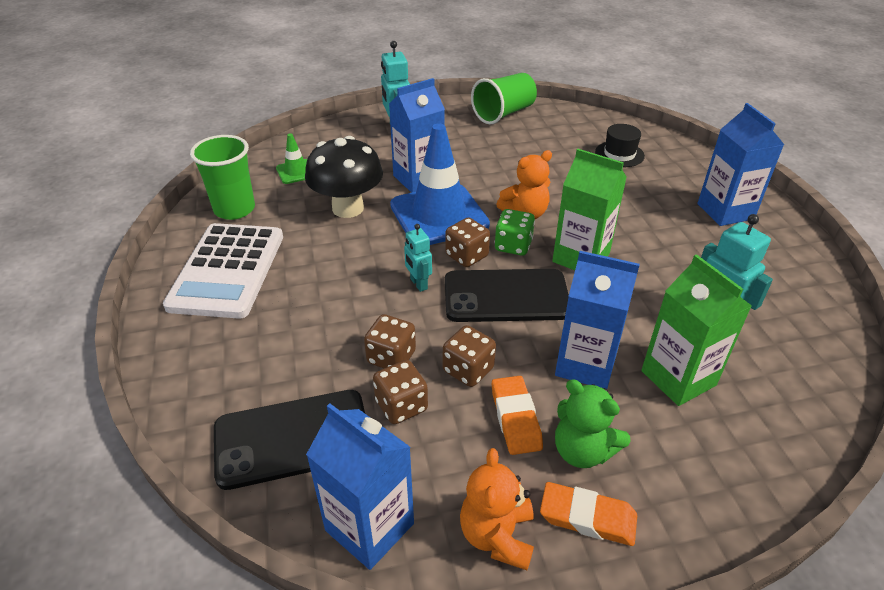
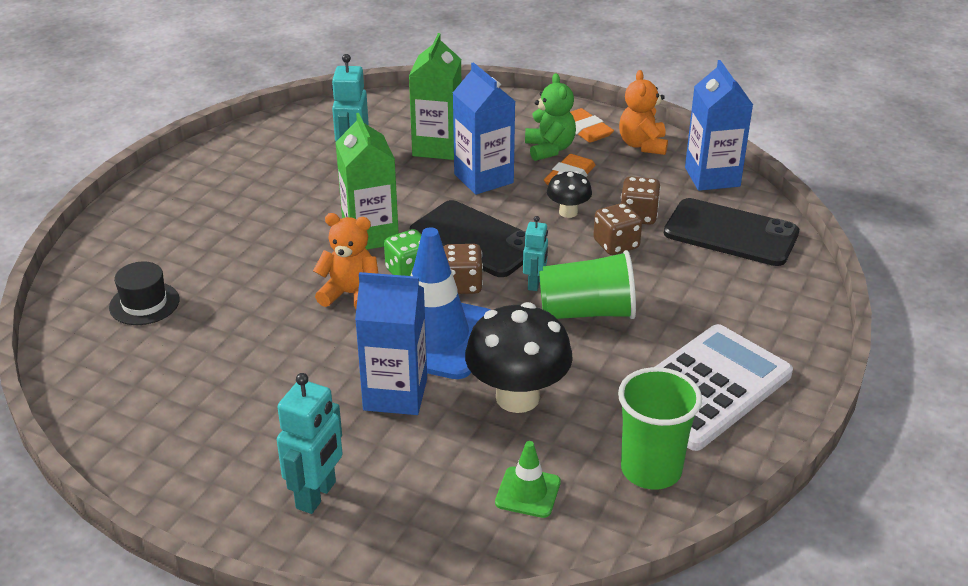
camera: 140 degrees left, 5 degrees down
brown dice [443,325,496,387] -> black mushroom [547,171,592,218]
orange teddy bear [460,448,534,570] -> orange teddy bear turned 135 degrees clockwise [619,70,668,155]
green cup [471,73,537,124] -> green cup moved to [539,250,636,319]
blue carton [697,103,784,226] -> none

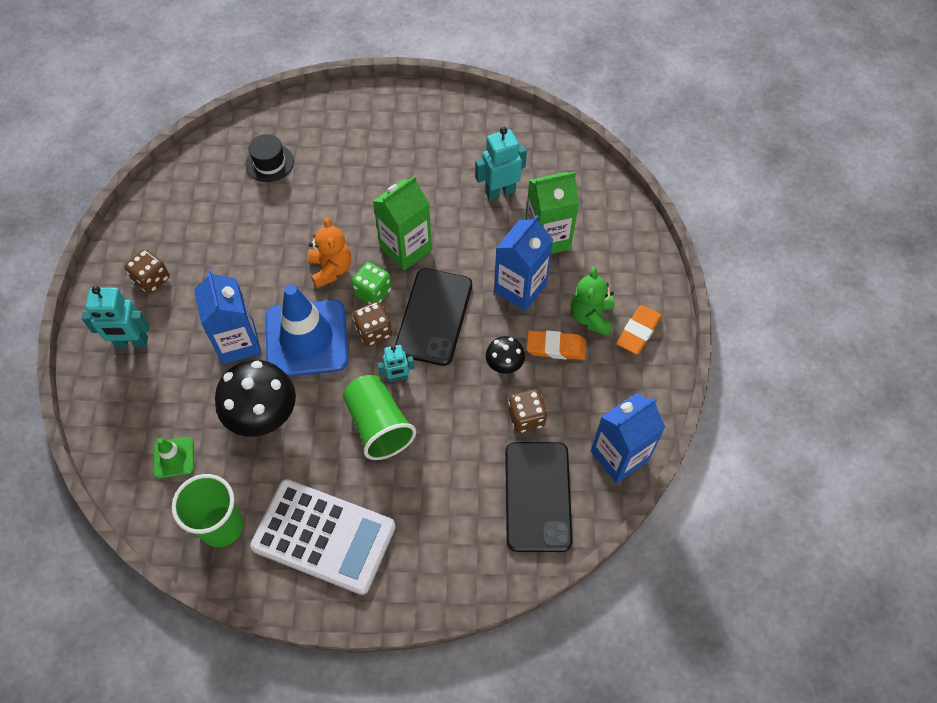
camera: 65 degrees right, 25 degrees up
green teddy bear [525,73,576,161] -> green teddy bear turned 135 degrees clockwise [571,267,614,336]
brown dice [593,203,642,255] -> brown dice moved to [124,249,170,294]
orange teddy bear [619,70,668,155] -> none

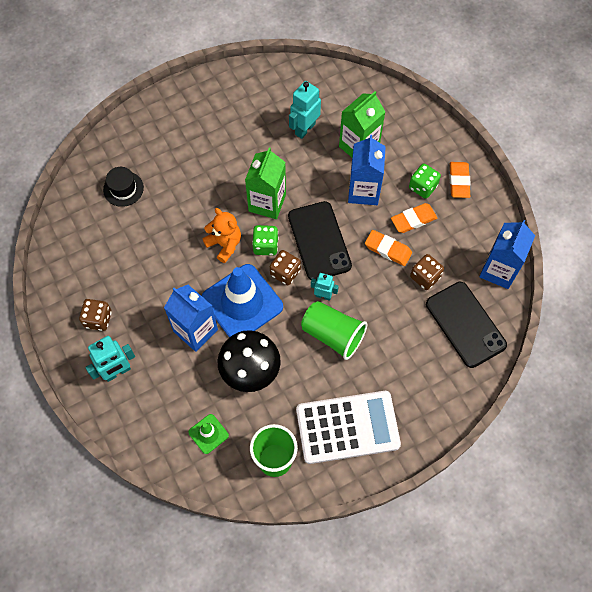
camera: 30 degrees left, 5 degrees up
turquoise robot [378,345,415,382] -> turquoise robot turned 120 degrees counterclockwise [311,273,339,301]
black mushroom [485,336,525,374] -> orange eraser [365,230,412,266]
green teddy bear [571,267,614,336] -> green dice [409,164,441,199]

